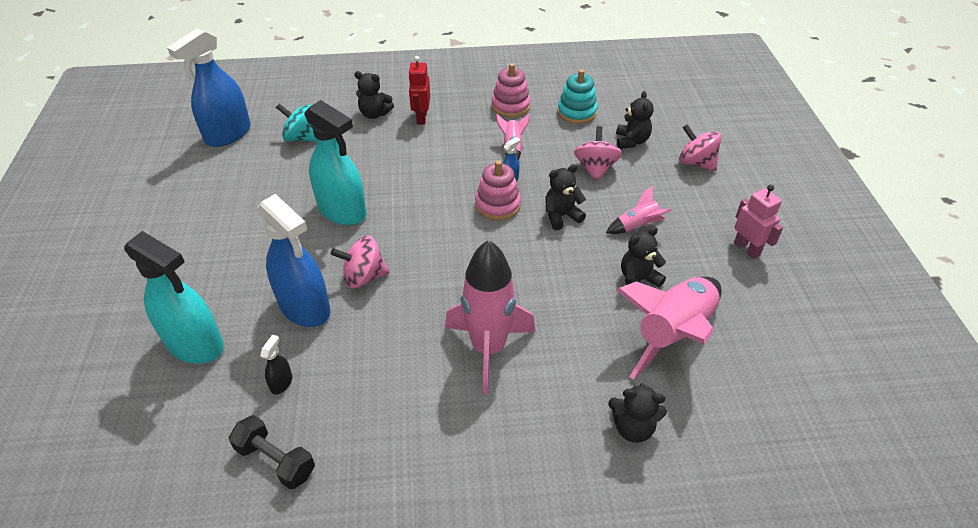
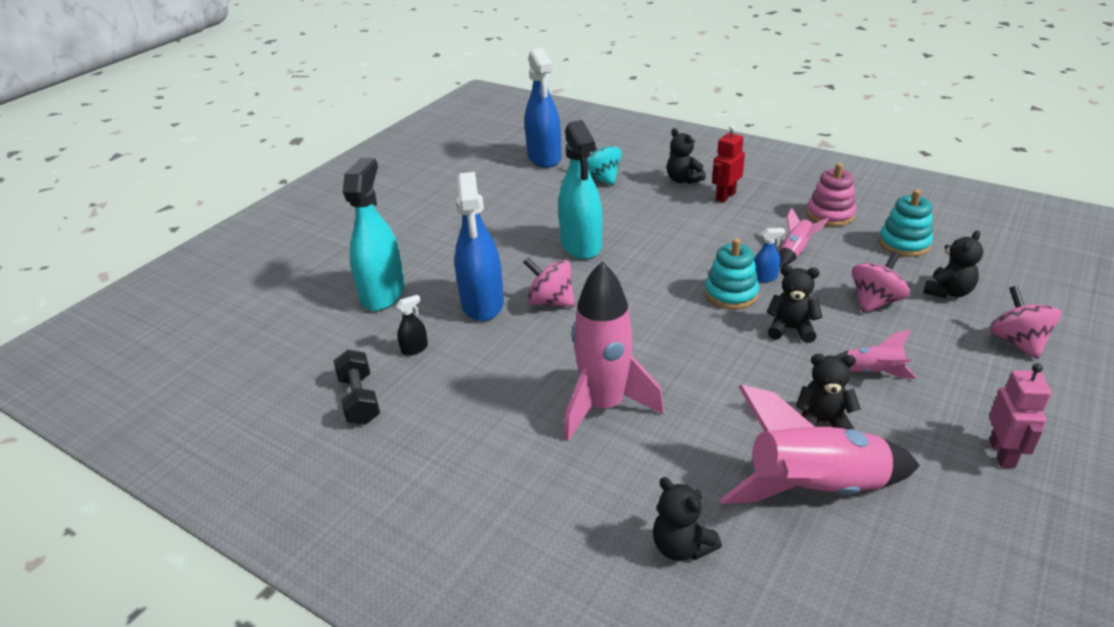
camera: 40 degrees right, 10 degrees down
turquoise spray bottle [124,231,224,364] -> turquoise spray bottle turned 150 degrees counterclockwise [343,158,405,311]
blue spray bottle [167,28,251,147] -> blue spray bottle turned 90 degrees counterclockwise [525,48,561,168]
pink stacking toy [475,160,521,221] -> turquoise stacking toy [705,238,759,309]

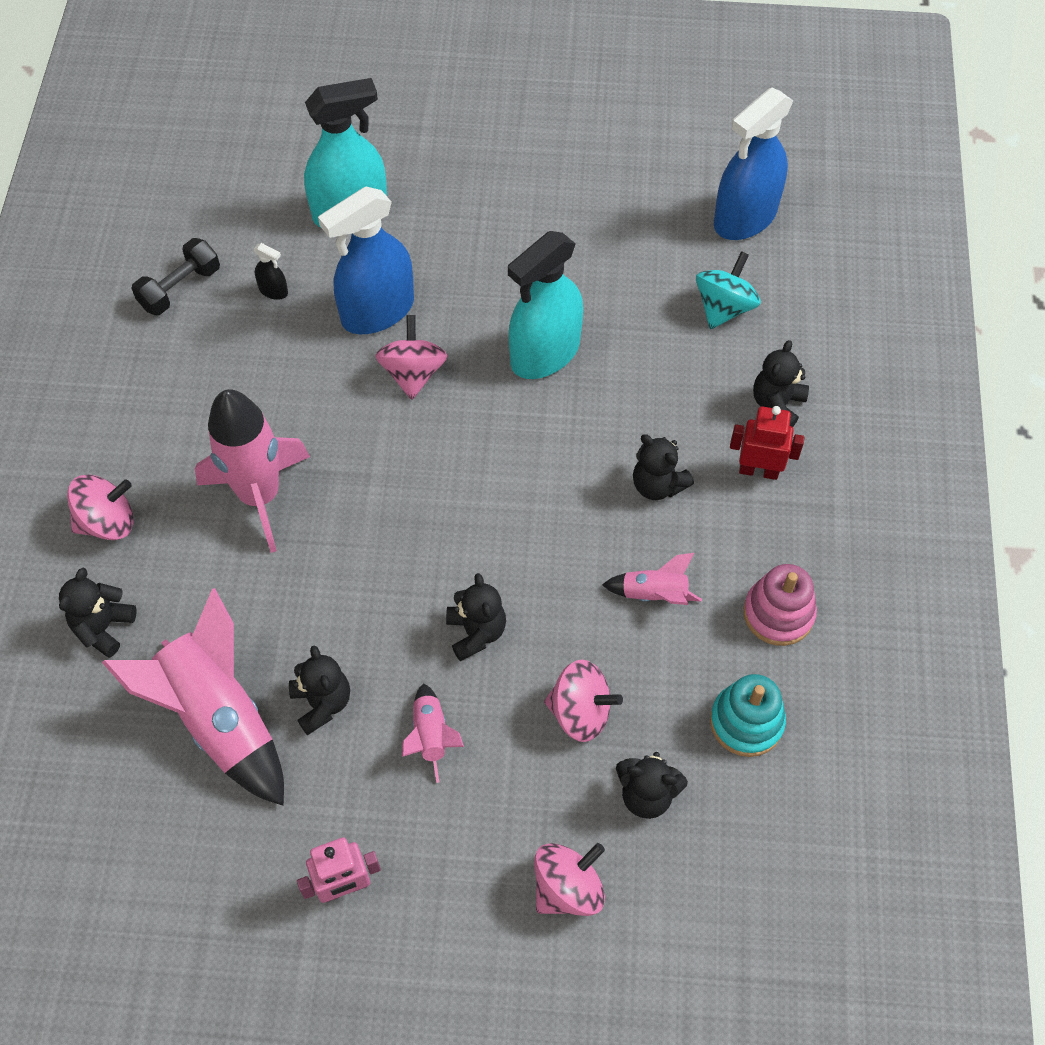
camera: 60 degrees right, 25 degrees up
turquoise stacking toy [705,238,759,309] -> none
blue spray bottle [754,228,785,282] -> none
none -> pink spinning top [67,474,134,540]
none -> black teddy bear [633,434,694,500]

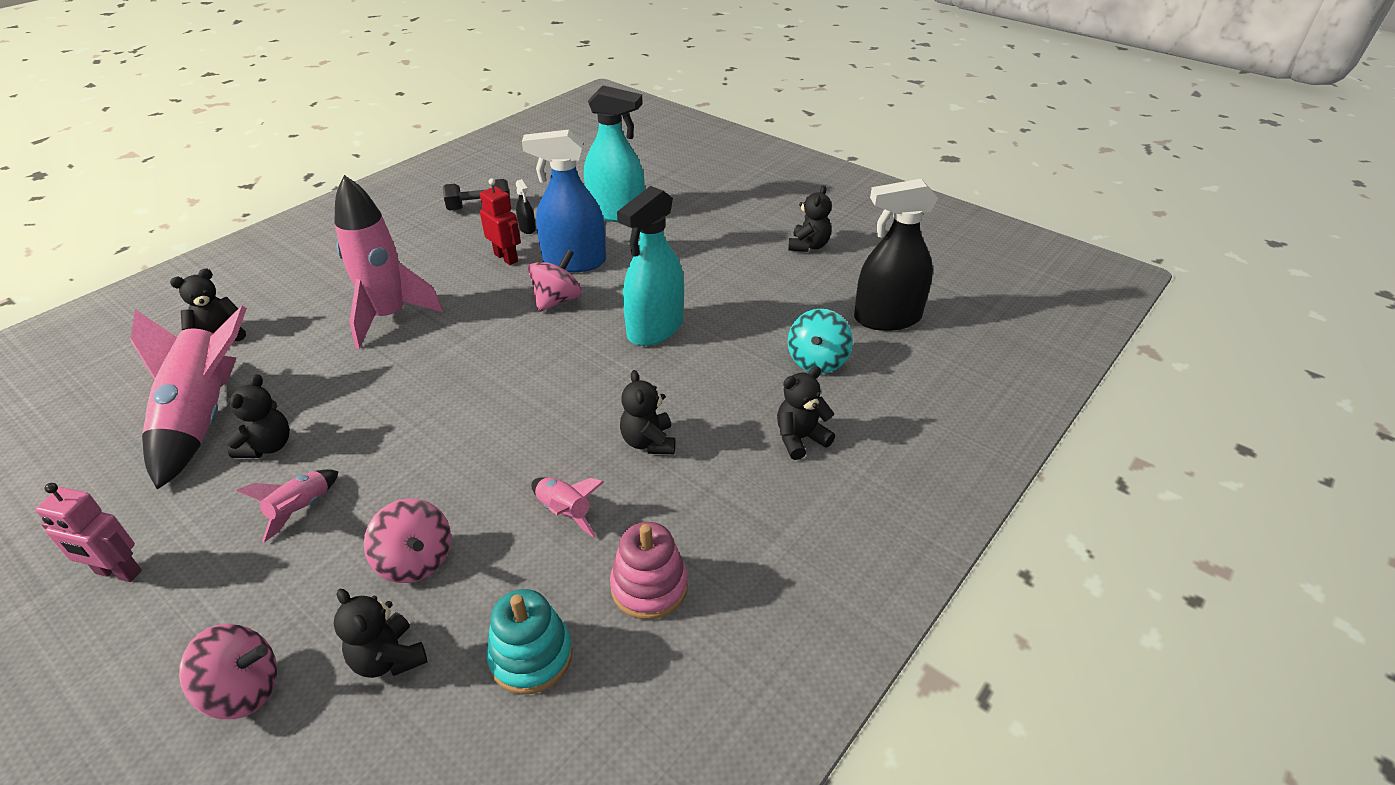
camera: 35 degrees right, 20 degrees down
pink spinning top [67,474,134,540] -> none
black teddy bear [446,573,506,661] -> black teddy bear moved to [788,185,832,252]
turquoise spray bottle [508,231,583,379] -> turquoise spray bottle turned 45 degrees counterclockwise [617,186,684,346]
turquoise spinning top [696,251,761,329] -> turquoise spinning top turned 135 degrees clockwise [788,309,853,374]
blue spray bottle [714,88,793,240] -> black spray bottle [854,179,938,331]
red robot [730,406,805,480] -> red robot moved to [480,178,521,265]

